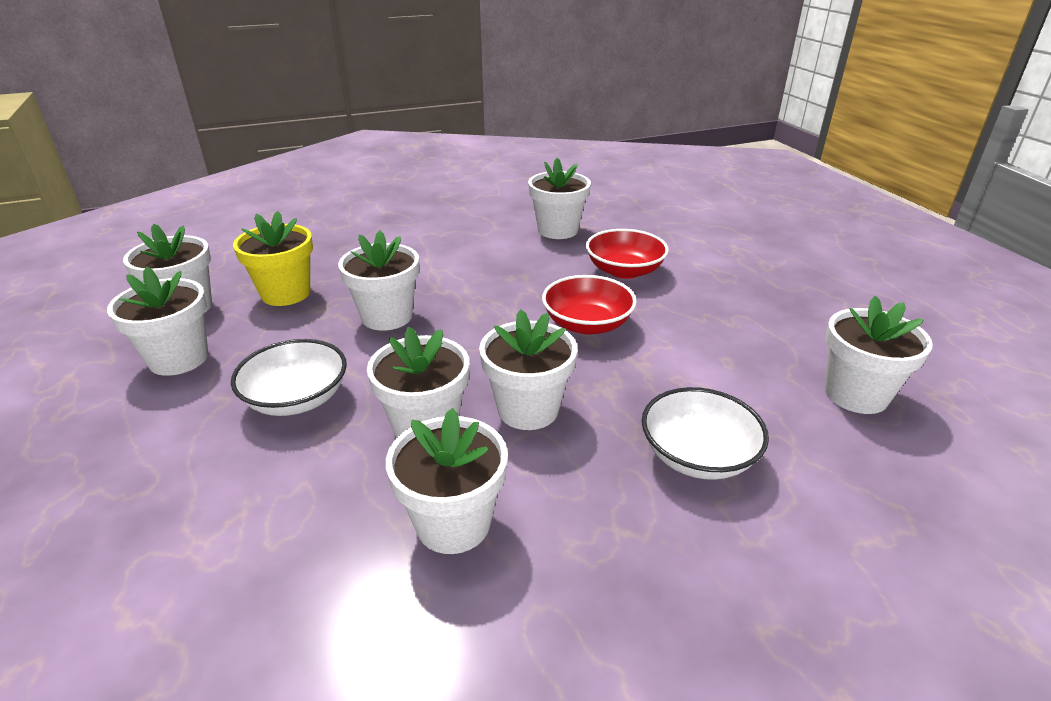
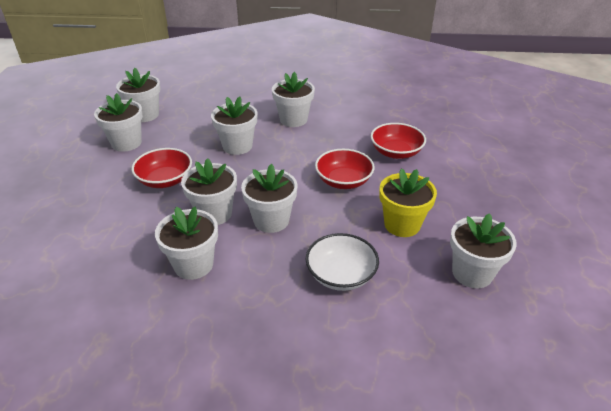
camera: 25 degrees right, 5 degrees up
white bowl [231,339,347,416] -> red bowl [132,148,192,188]
yellow flower pot [233,211,313,306] -> yellow flower pot moved to [380,168,437,237]
white flower pot [528,158,591,239] -> white flower pot moved to [272,72,315,127]

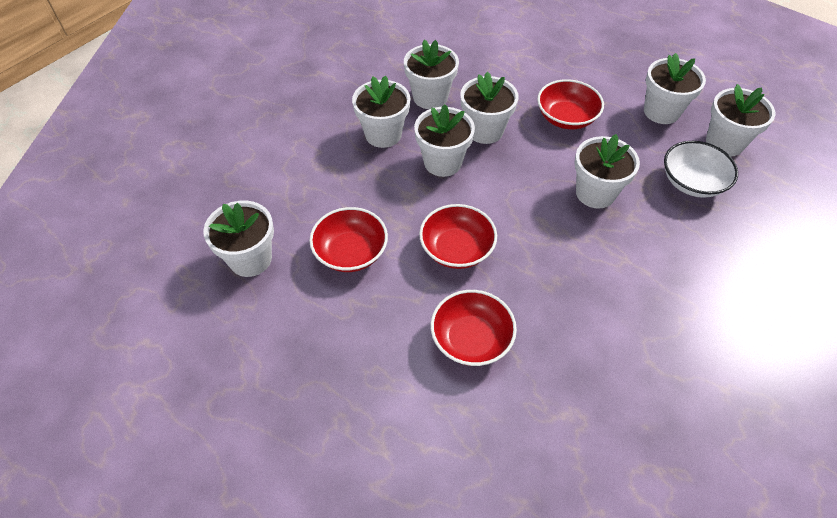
camera: 125 degrees right, 15 degrees up
white flower pot [272,72,315,127] -> white flower pot moved to [352,75,410,148]
white bowl [306,233,379,291] -> white bowl moved to [664,141,738,198]
yellow flower pot [380,168,437,237] -> red bowl [309,207,388,272]

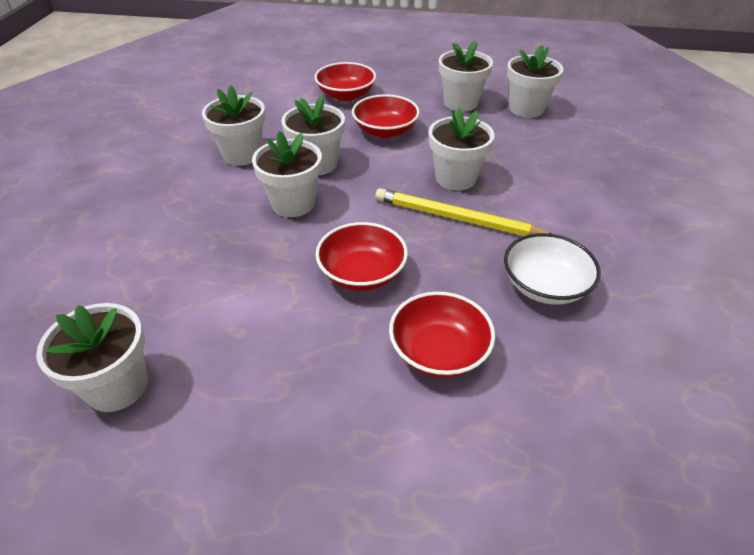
camera: 30 degrees left, 10 degrees down
red bowl [309,207,388,272] -> red bowl moved to [314,62,376,101]
white flower pot [352,75,410,148] -> none
white bowl [664,141,738,198] -> white bowl moved to [504,233,601,305]
none -> yellow pencil [375,188,551,236]

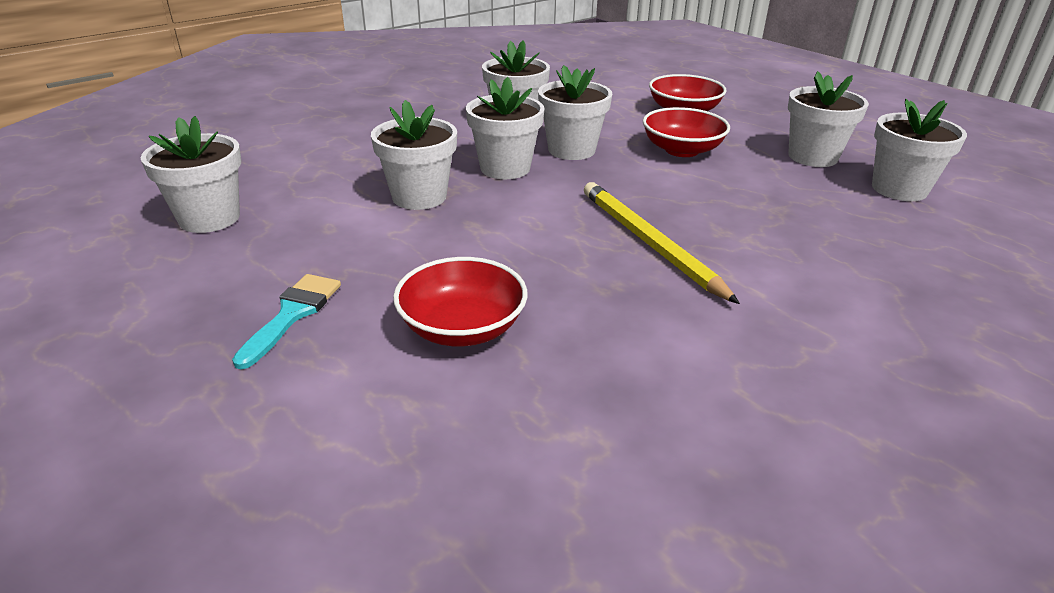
camera: 40 degrees right, 10 degrees down
red bowl [315,222,408,291] -> none
white flower pot [429,108,495,191] -> white flower pot moved to [371,100,457,210]
white bowl [504,233,601,305] -> none
none -> turquoise brush [232,274,341,369]

